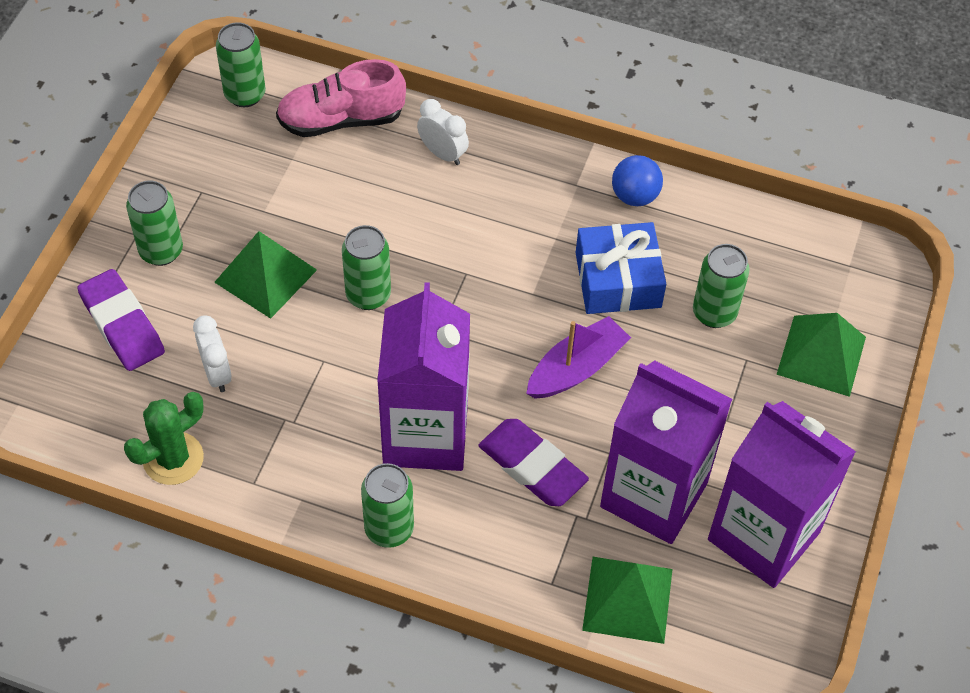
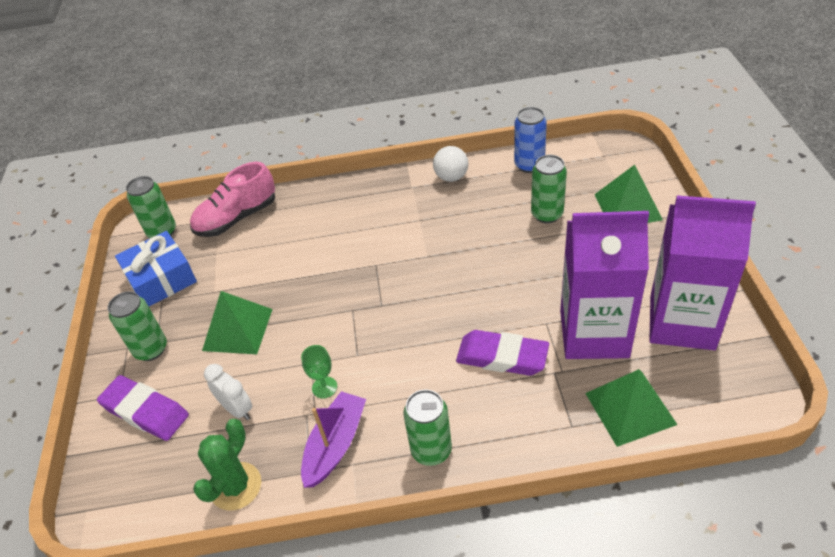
camera: 20 degrees left, 10 degrees down
green can [342,225,391,310] -> none
purple carton [377,282,470,471] -> none
white clock [417,99,469,165] -> none
purple boat [526,316,631,399] -> purple boat moved to [301,391,366,488]
blue gift [576,222,666,314] -> blue gift moved to [115,231,197,306]
blue ball [612,155,663,206] -> white ball [433,146,468,182]
none -> green goblet [301,345,337,398]
none -> blue can [514,107,547,173]

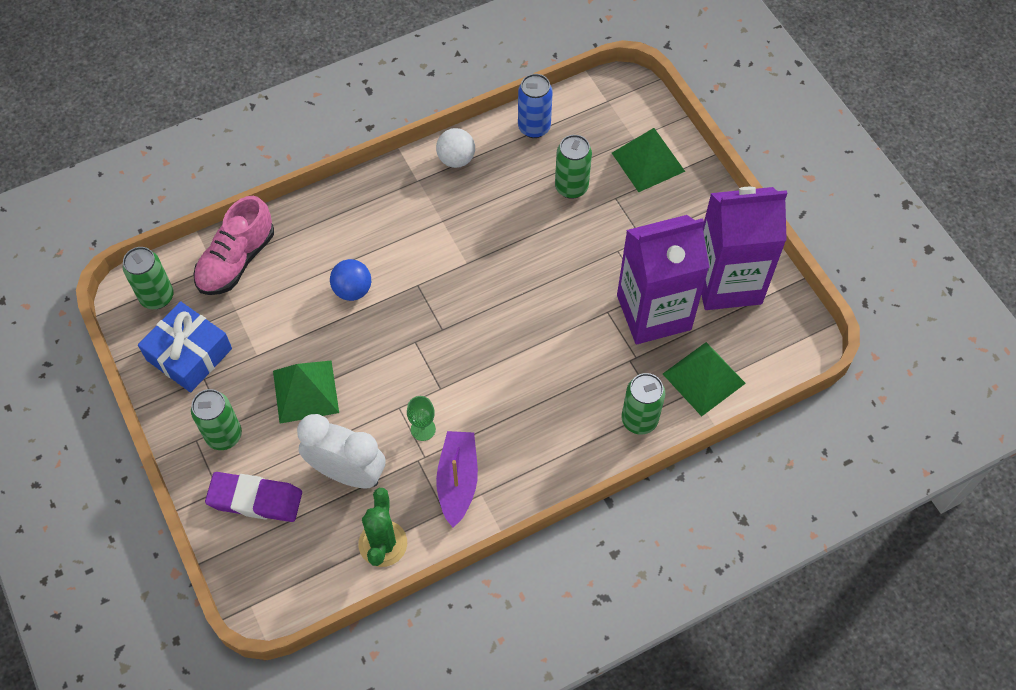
camera: 25 degrees left, 15 degrees up
white clock [204,364,252,420] -> white clock [297,414,385,489], size x1.72
green can [403,389,452,466] -> green can moved to [621,373,665,434]
purple eraser [456,330,549,376] -> none
none -> blue ball [330,259,371,301]

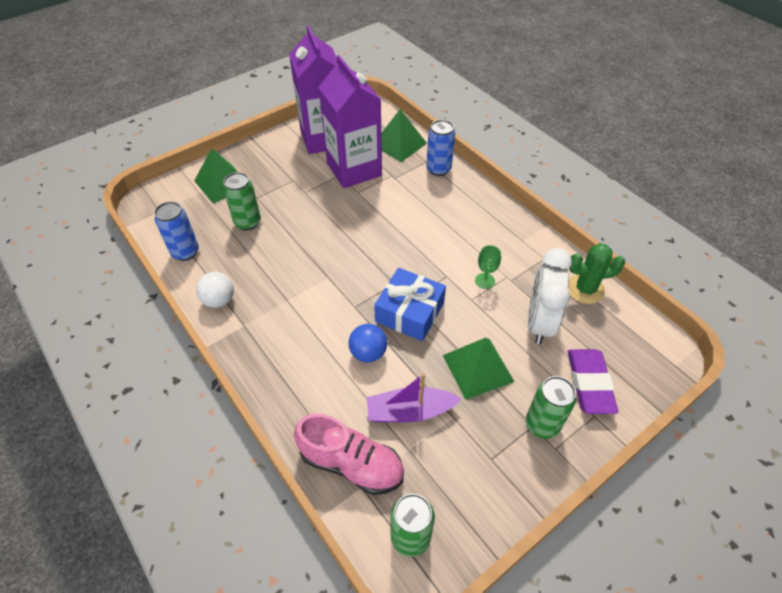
camera: 100 degrees left, 10 degrees down
blue gift [138,301,232,392] -> blue gift moved to [374,268,446,341]
purple boat [436,431,478,528] -> purple boat moved to [367,373,462,422]
green can [621,373,665,434] -> blue can [426,120,455,176]

